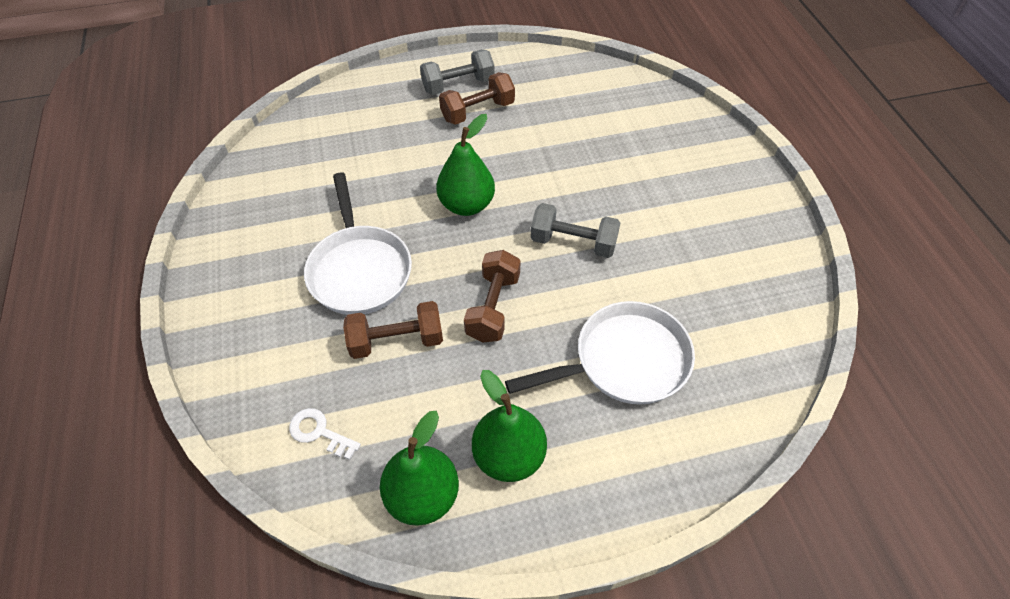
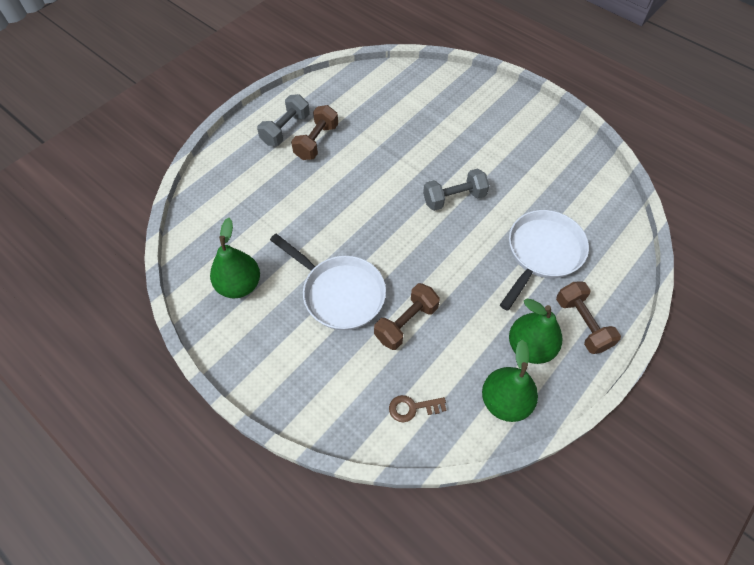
camera: 35 degrees left, 5 degrees up
white key [289,408,361,460] -> brown key [389,395,447,422]
green pear [436,114,495,216] -> green pear moved to [210,218,260,298]
brown dumbbell [464,250,520,343] -> brown dumbbell moved to [556,281,621,354]

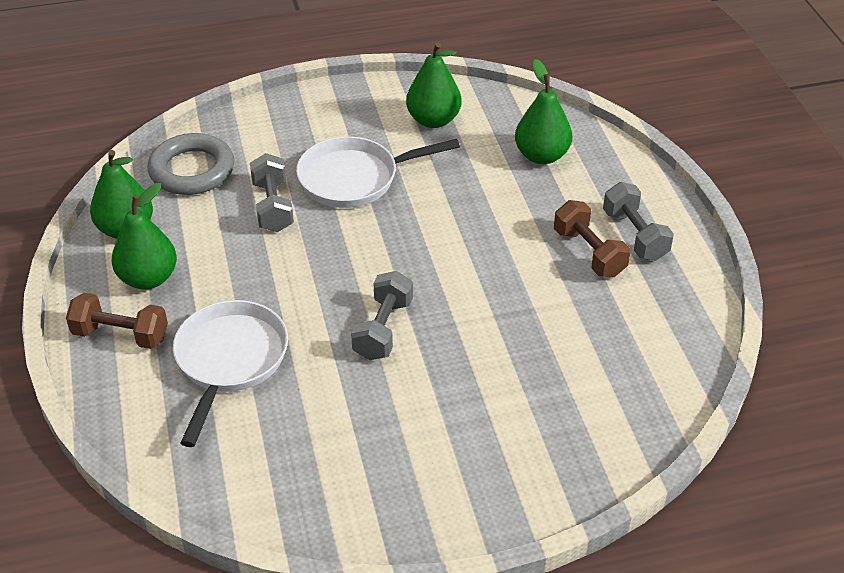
camera: 125 degrees right, 15 degrees down
brown dumbbell [374,283,440,350] -> grey dumbbell [250,153,294,232]
brown key [389,395,447,422] -> grey ring [148,133,234,195]
white pan [500,210,589,311] -> white pan turned 150 degrees counterclockwise [173,300,288,447]
none -> green pear [515,59,572,164]

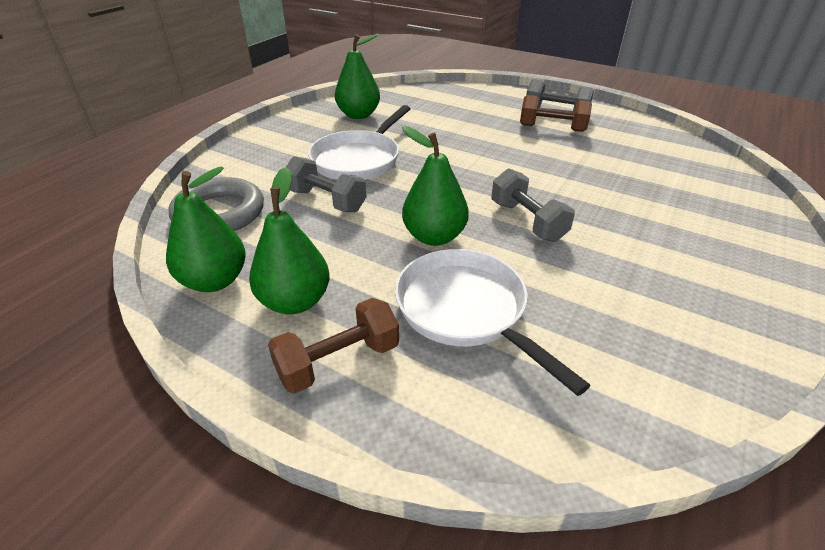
camera: 45 degrees left, 5 degrees down
green pear [515,59,572,164] -> green pear moved to [402,126,469,246]

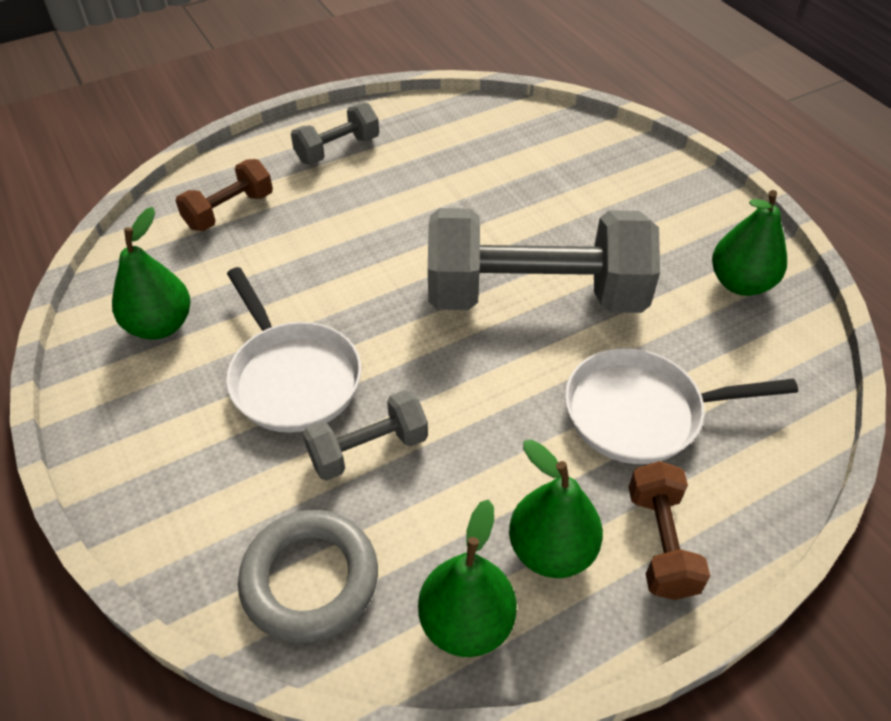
camera: 60 degrees left, 10 degrees up
green pear [402,126,469,246] -> green pear moved to [712,190,787,296]
grey dumbbell [491,168,575,242] -> grey dumbbell [428,208,660,313], size x2.16
brown dumbbell [520,95,592,132] -> brown dumbbell moved to [175,159,273,231]

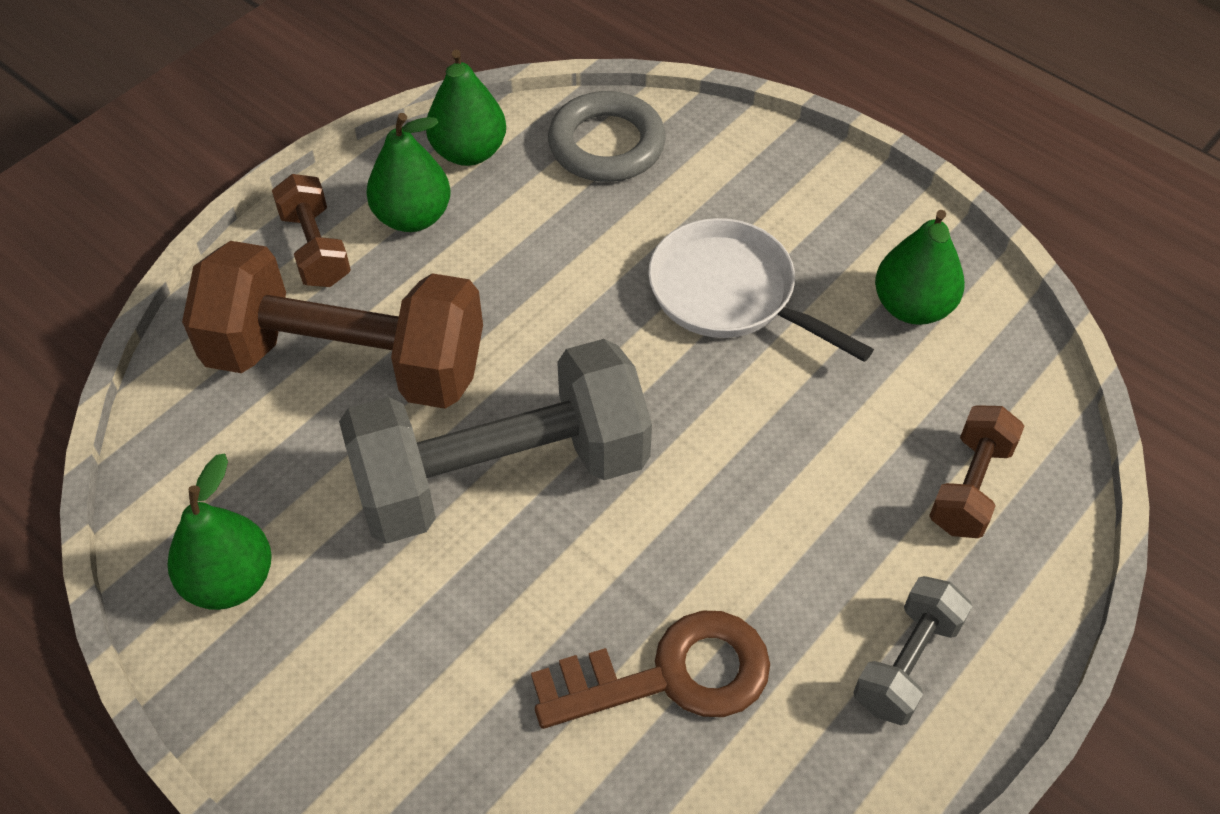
camera: 160 degrees right, 5 degrees up
grey dumbbell [303,390,428,481] -> none
white pan [565,348,798,464] -> brown dumbbell [182,241,483,409]
none -> brown key [531,611,770,729]

